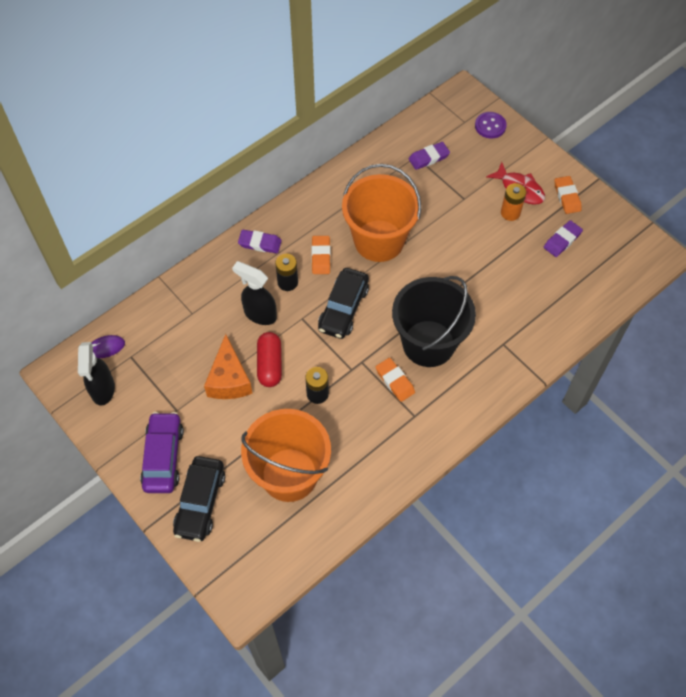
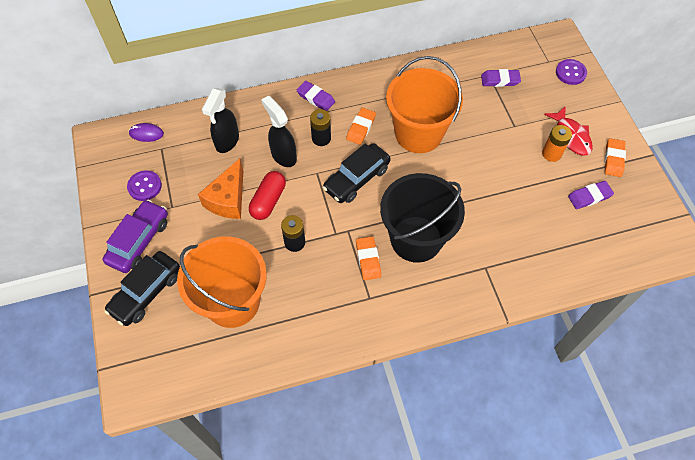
camera: 25 degrees right, 0 degrees up
black spray bottle [78,342,115,406] -> black spray bottle moved to [202,88,239,153]
none -> purple button [127,170,162,201]

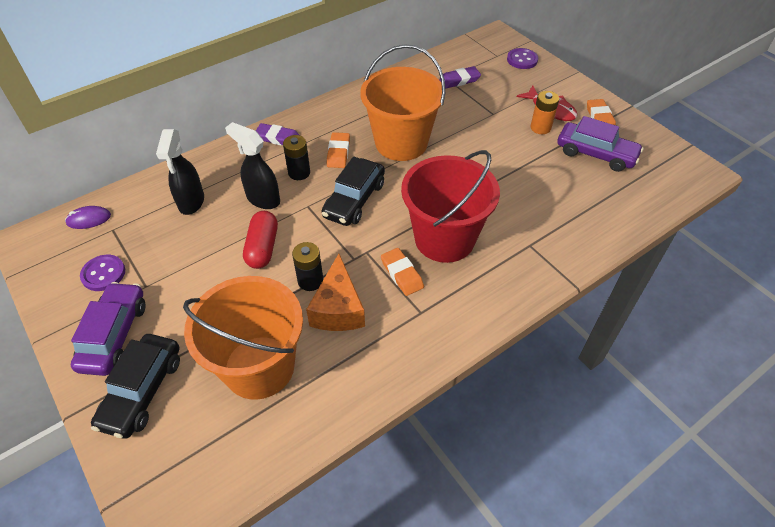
camera: 20 degrees left, 10 degrees down
orange cheese [198,158,243,219] -> orange cheese moved to [306,254,365,331]
black bucket [380,173,465,263] -> red bucket [401,150,500,263]
purple eraser [568,181,614,209] -> purple car [558,116,643,172]

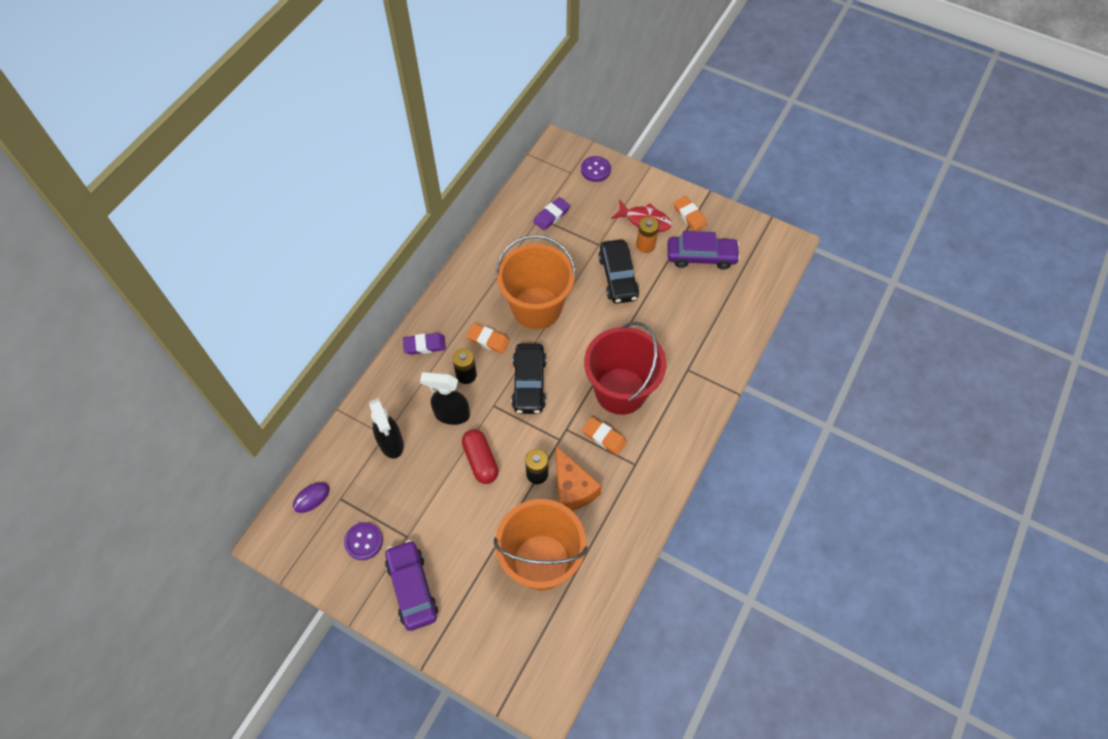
camera: 25 degrees left, 10 degrees up
black car [91,334,180,439] -> black car moved to [598,239,639,304]
orange eraser [327,132,350,168] -> orange eraser turned 45 degrees counterclockwise [466,323,510,354]

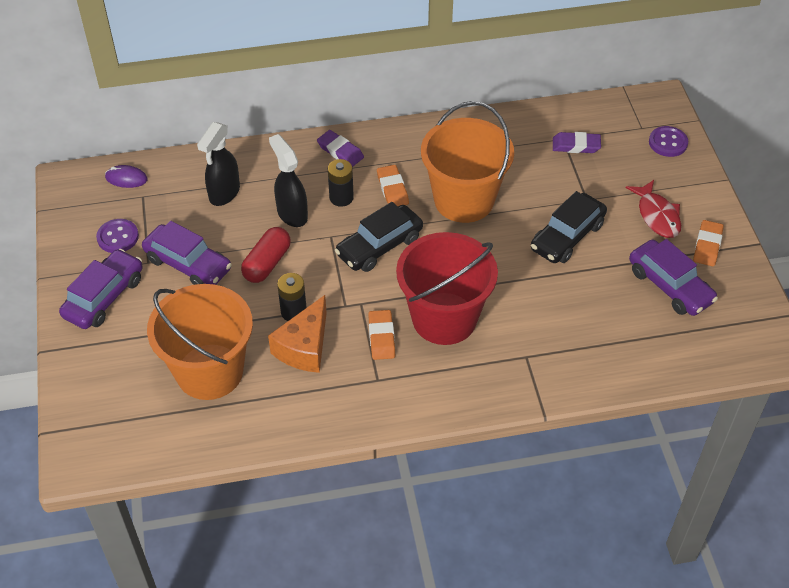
camera: 50 degrees right, 10 degrees down
orange battery [636,217,659,253] -> none
none -> purple car [142,221,232,285]

